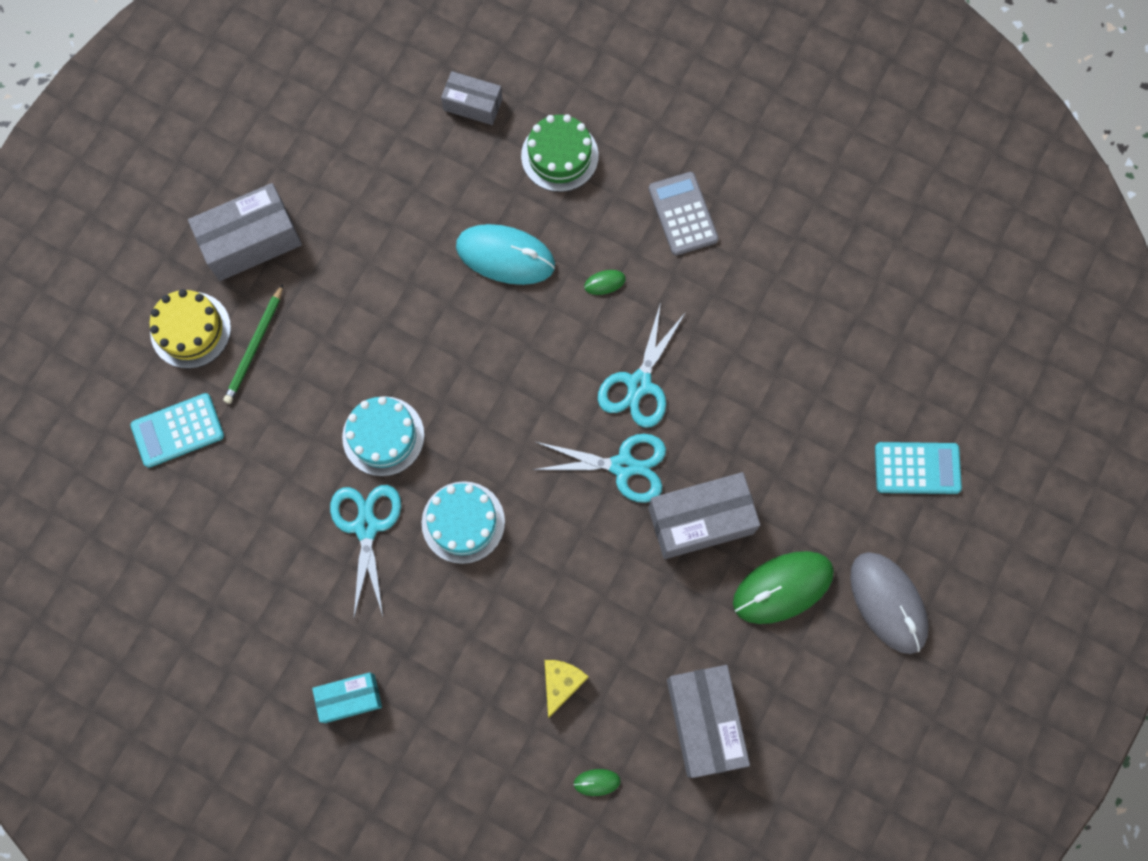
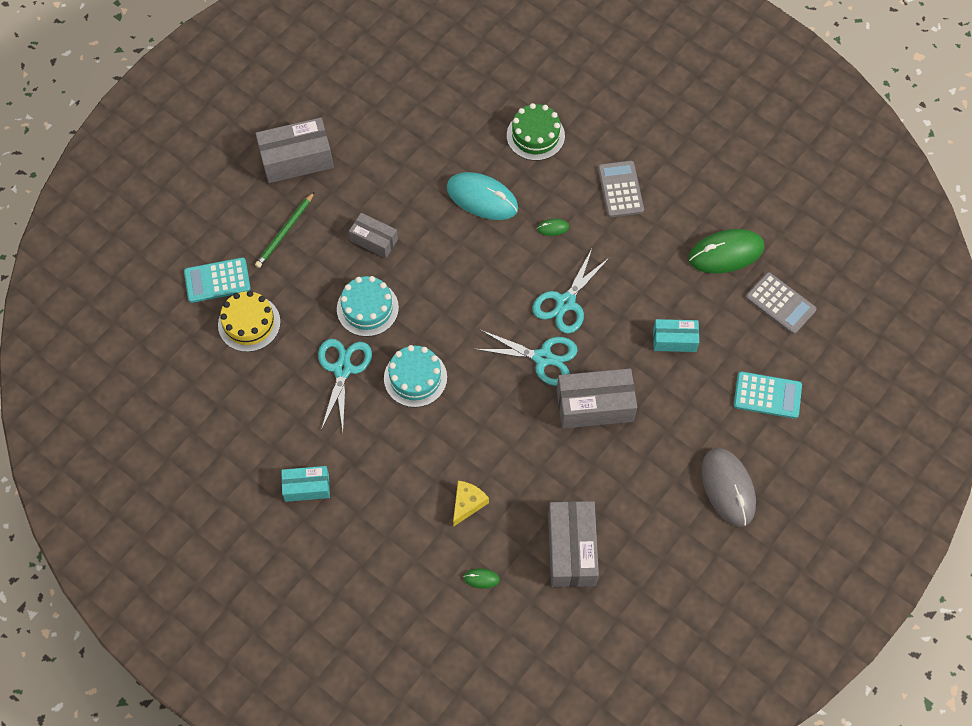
camera: 10 degrees right, 10 degrees down
yellow cake [150,289,231,369] -> yellow cake moved to [218,291,281,352]
grey box [441,71,502,125] -> grey box moved to [349,213,398,258]
green mouse [733,551,834,624] -> green mouse moved to [688,229,764,273]
none -> turquoise box [653,319,699,352]
none -> grey calculator [745,272,817,334]

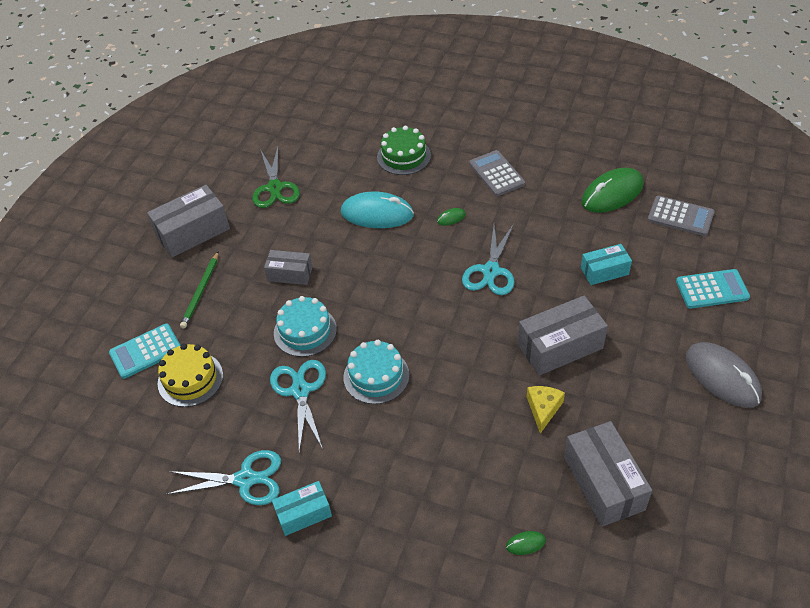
camera: 15 degrees left, 15 degrees down
yellow cheese [453,481,489,527] -> yellow cheese moved to [527,386,565,433]
turquoise scissors [475,330,578,386] -> turquoise scissors moved to [166,450,281,505]
none -> green scissors [252,147,300,208]

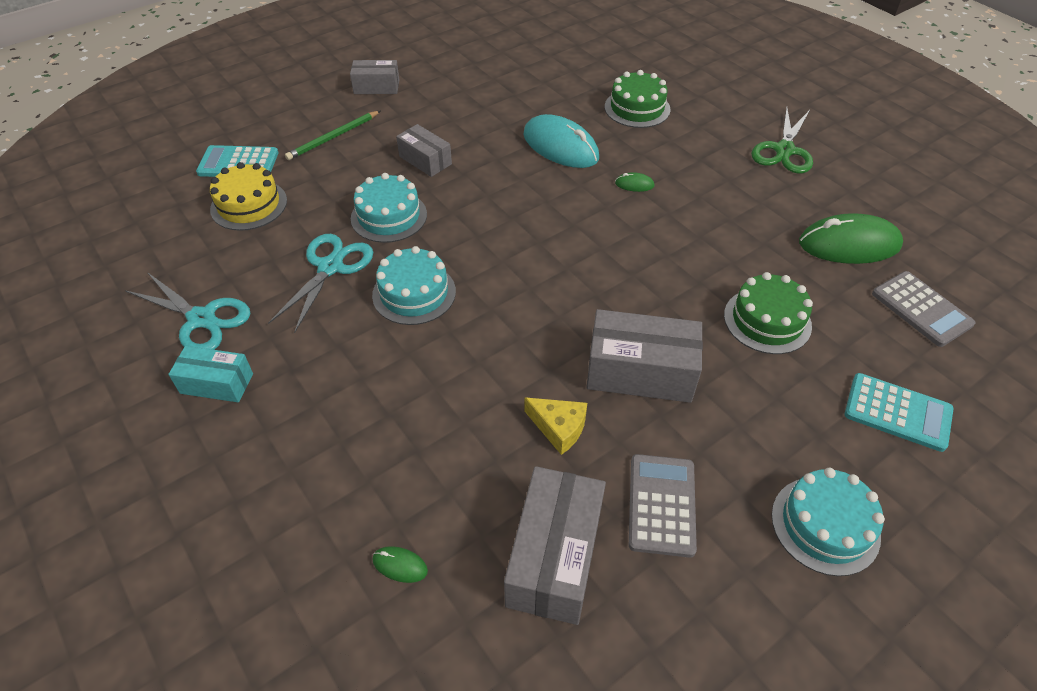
camera: 30 degrees right, 0 degrees up
grey box [147,185,230,257] -> grey box [350,60,399,94], size x0.60
green scissors [252,147,300,208] -> green scissors moved to [751,107,813,174]
turquoise scissors [462,224,515,295] -> none
grey calculator [469,150,525,196] -> grey calculator moved to [629,454,697,558]
yellow cheese [527,386,565,433] -> yellow cheese turned 75 degrees clockwise [524,397,587,455]
turquoise box [581,244,632,285] -> green cake [724,272,813,354]
grey mouse [686,342,762,408] -> turquoise cake [772,468,885,576]

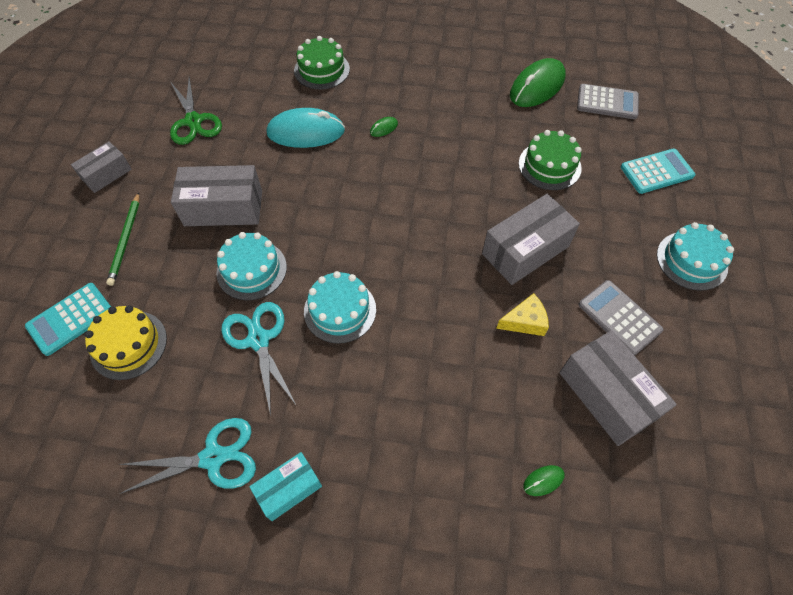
camera: 45 degrees left, 10 degrees up
grey box [396,124,452,177] -> grey box [171,165,262,226], size x1.66
green scissors [751,107,813,174] -> green scissors moved to [170,77,222,145]

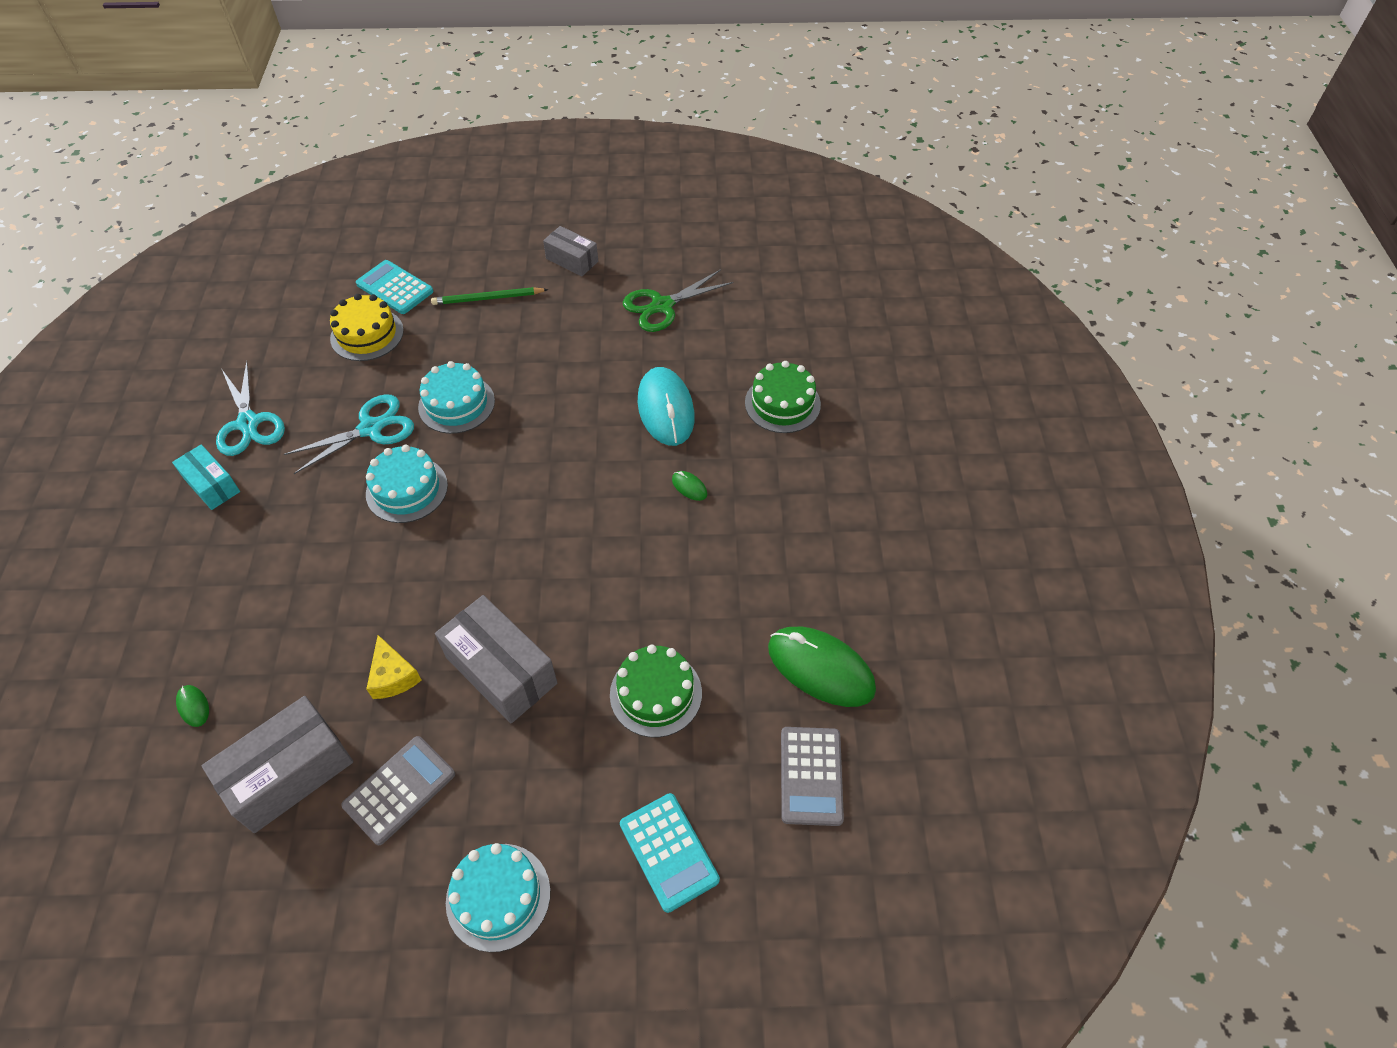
camera: 80 degrees right, 5 degrees down
grey box [171,165,262,226] -> none

